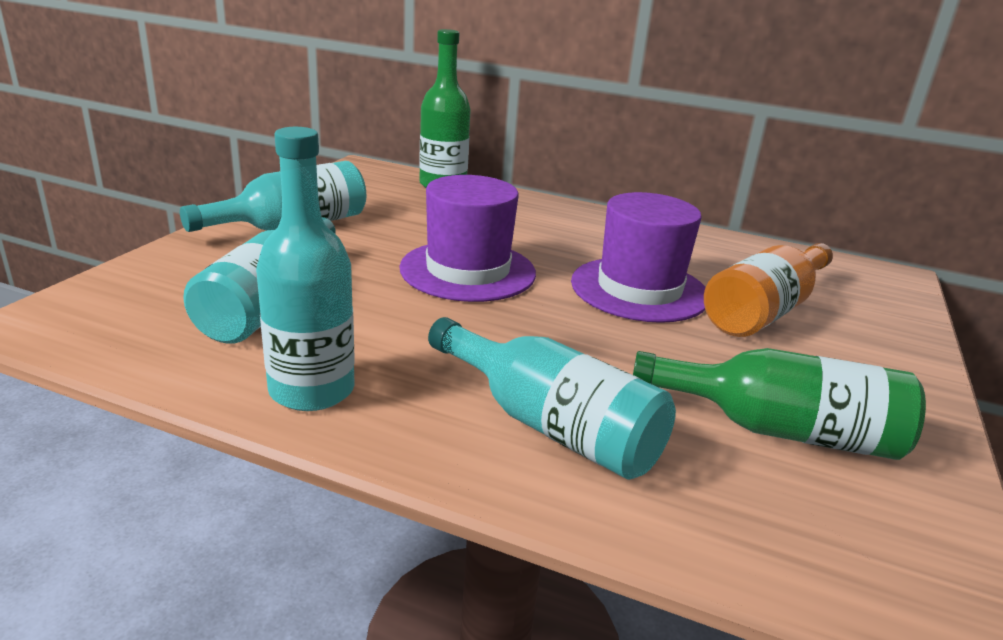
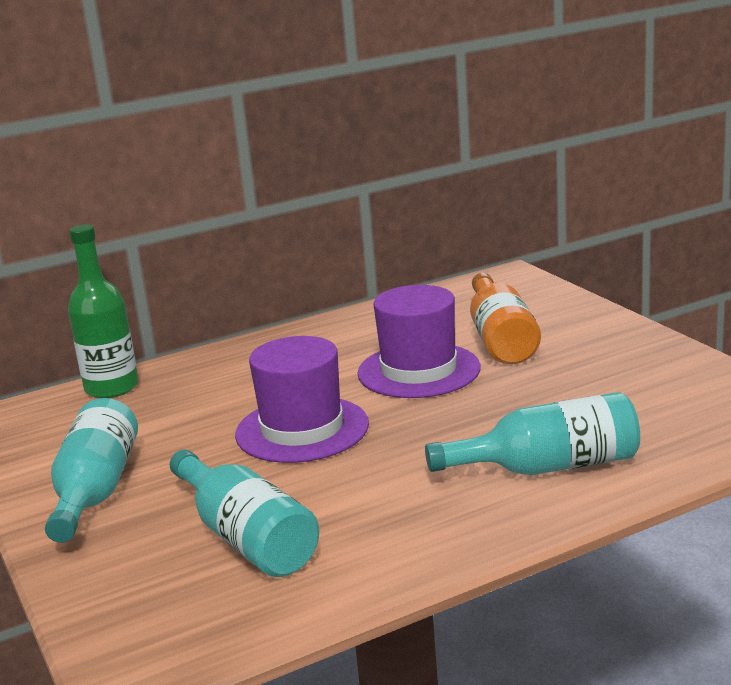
camera: 45 degrees left, 5 degrees down
turquoise bottle [256,127,355,411] -> none
green bottle [633,348,926,460] -> none

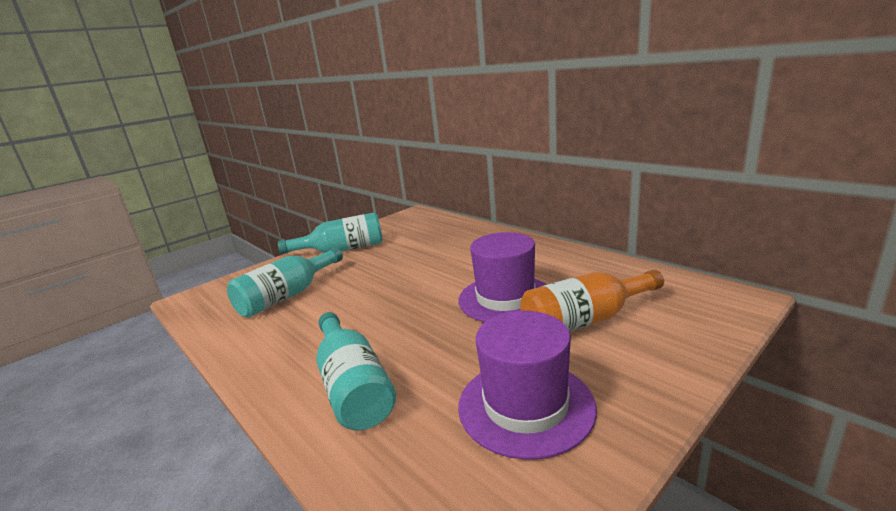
camera: 75 degrees right, 0 degrees up
green bottle [68,224,139,398] -> none
purple hat [235,336,369,463] -> purple hat moved to [458,311,597,460]

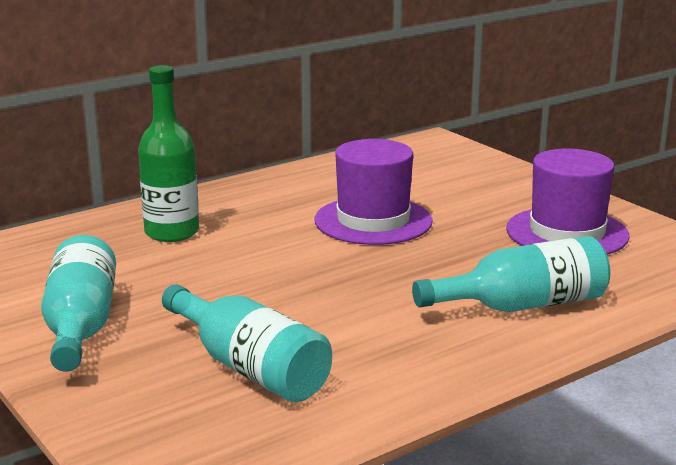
camera: 85 degrees left, 0 degrees up
orange bottle [520,270,664,332] -> none
none -> green bottle [138,65,199,242]

